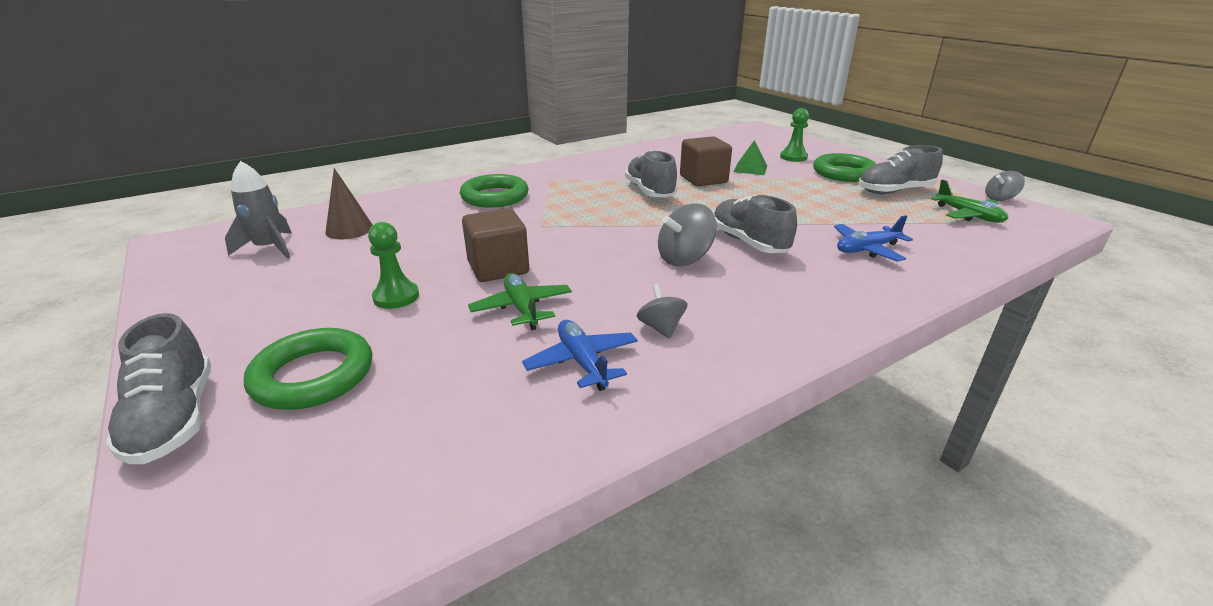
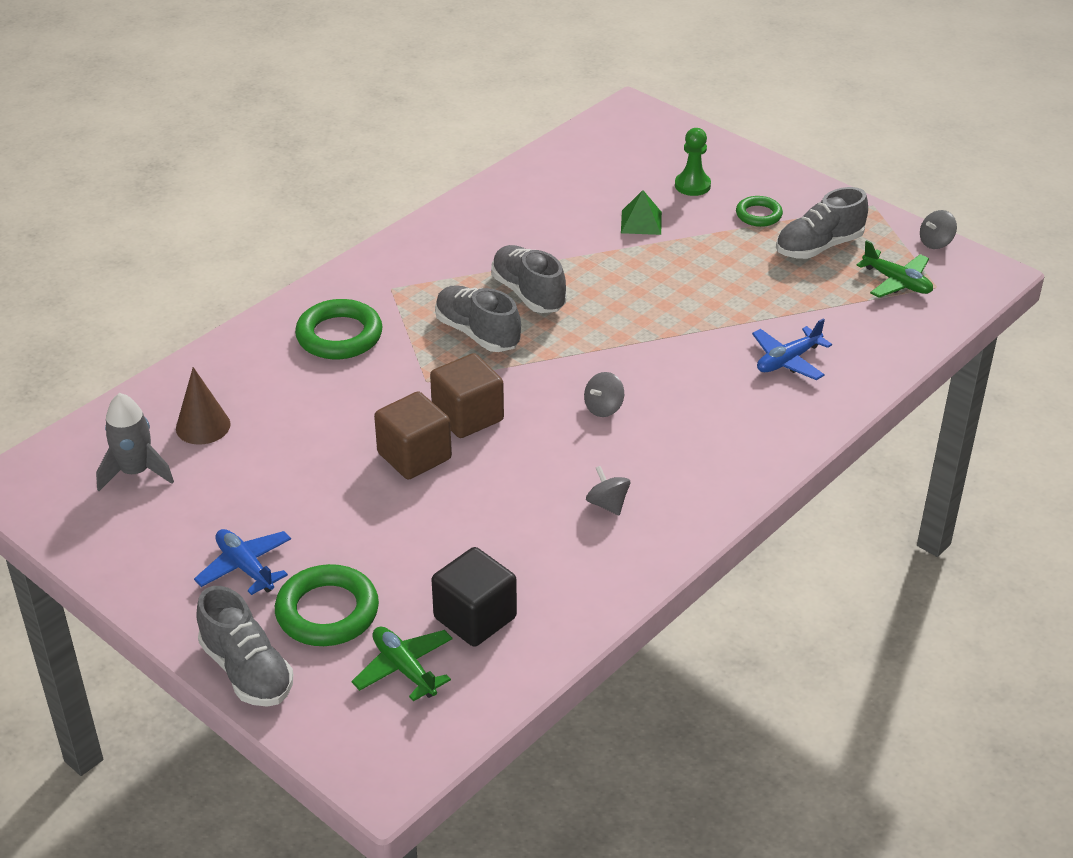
camera: 15 degrees left, 10 degrees up
green pawn [368,222,419,309] -> none
green plane [468,273,572,330] -> green plane moved to [352,627,453,701]
blue plane [522,320,638,391] -> blue plane moved to [194,529,291,595]
grey spinning top [658,203,717,266] -> grey spinning top [584,372,624,417], size x0.63
brown cube [680,136,732,186] -> brown cube moved to [430,353,504,438]
grey shoe [714,195,797,253] -> grey shoe moved to [435,285,521,352]
green ring [813,153,876,182] -> green ring [736,196,783,227], size x0.59
none -> black cube [431,547,517,647]

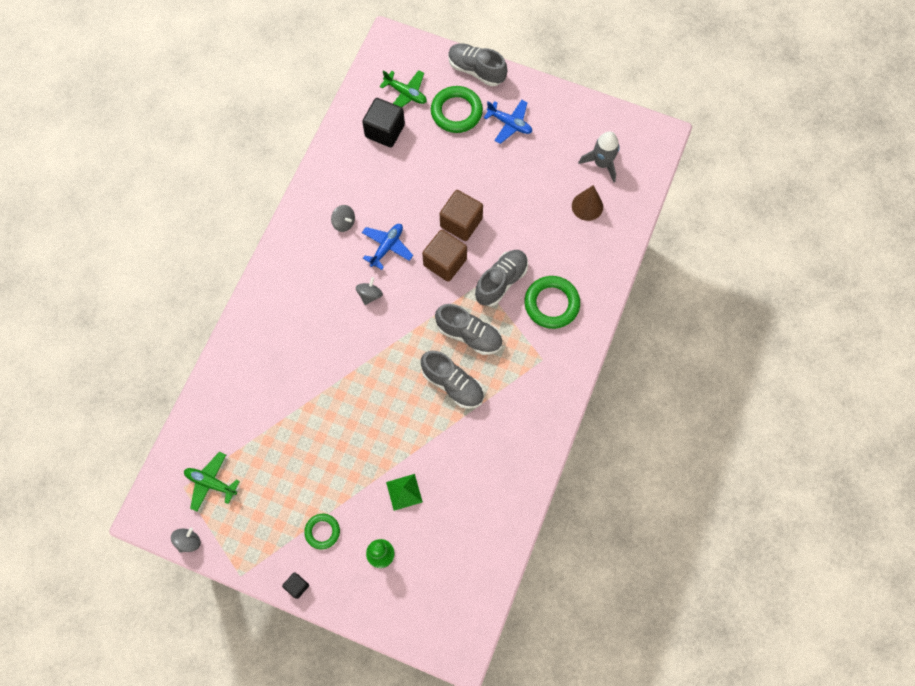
camera: 160 degrees right, 30 degrees up
blue plane [752,318,832,380] -> blue plane moved to [362,224,413,270]
grey shoe [776,187,868,259] -> grey shoe moved to [475,250,528,307]
none -> black cube [282,572,309,599]

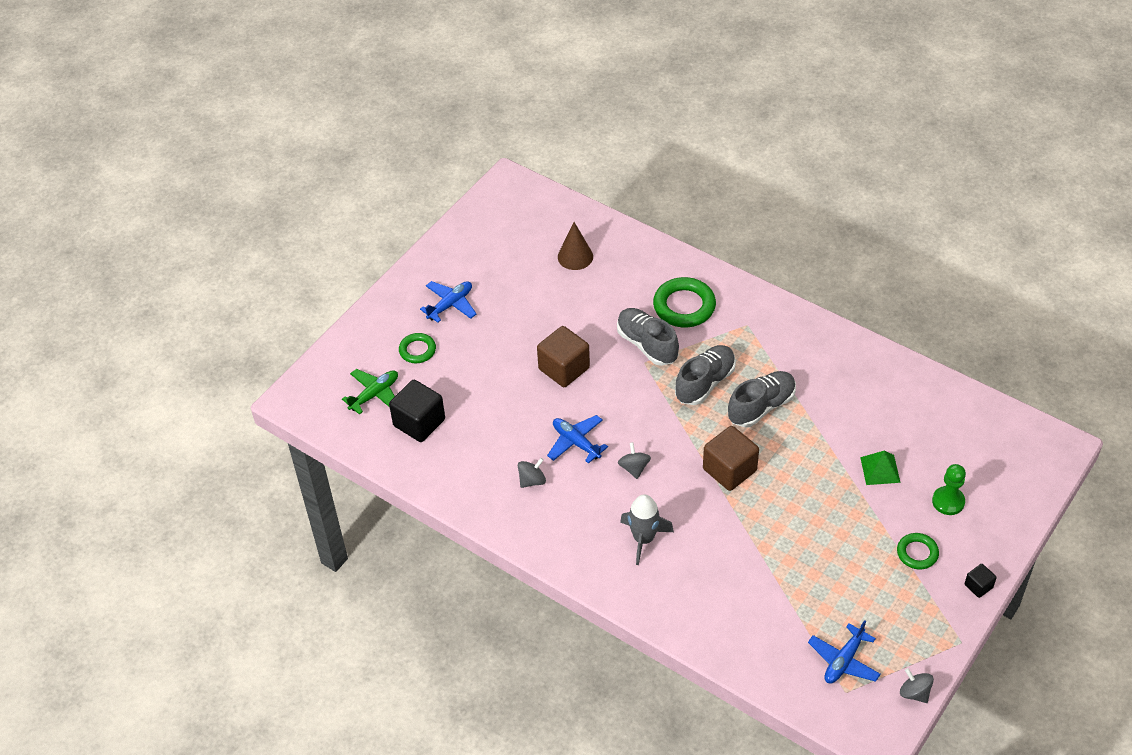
camera: 75 degrees left, 20 degrees down
green plane [184,452,240,512] -> blue plane [808,620,881,684]
grey spinning top [356,277,383,305] -> grey spinning top turned 45 degrees clockwise [618,442,651,479]
brown cube [422,230,467,282] -> brown cube moved to [703,426,759,491]
green ring [431,86,483,133] -> green ring [399,333,436,363], size x0.59
grey shoe [448,43,507,86] -> none
grey rocket [578,131,620,182] -> grey rocket moved to [620,494,674,565]

